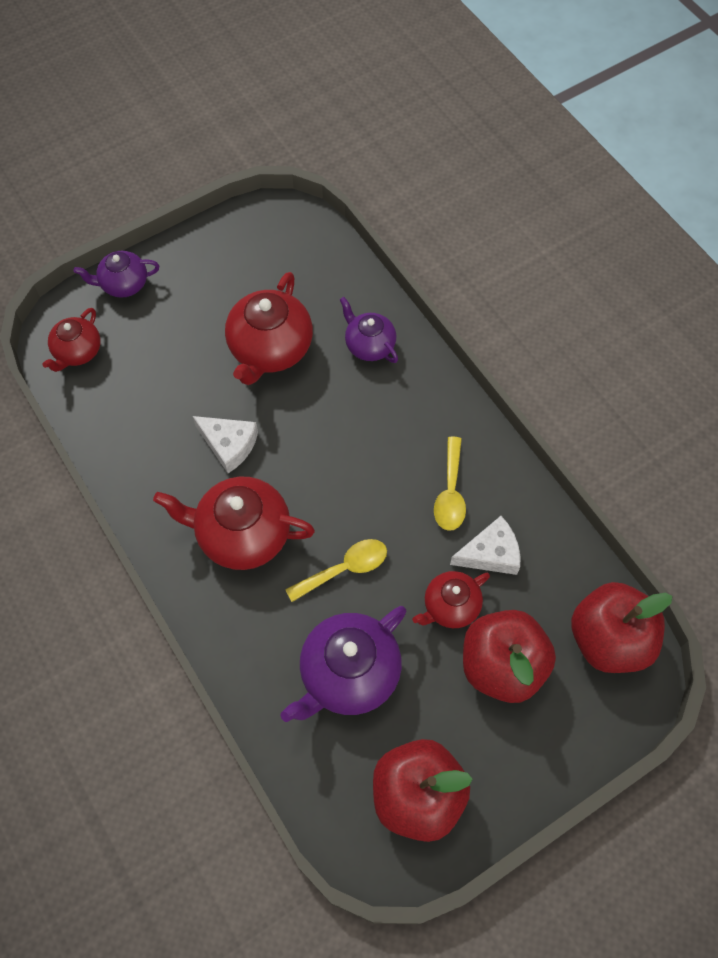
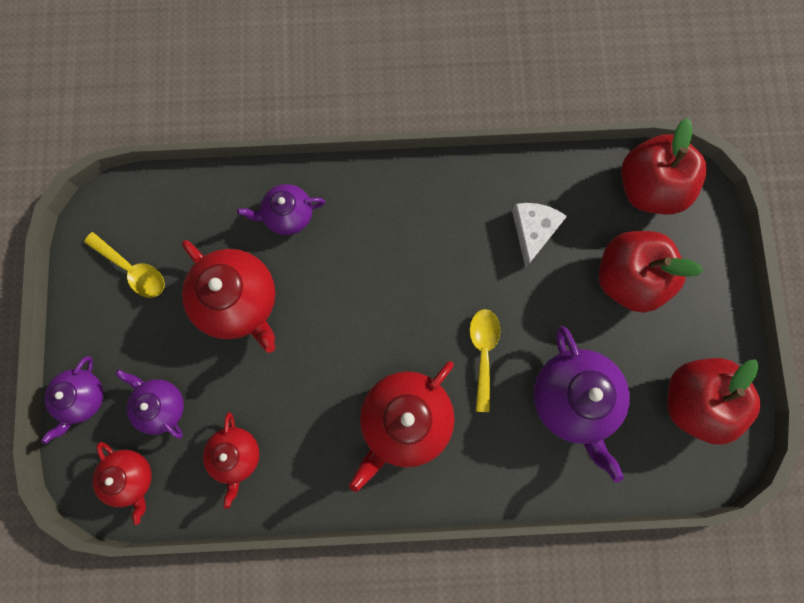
camera: 60 degrees left, 15 degrees up
white cheese [193,416,258,473] -> none
red teapot [412,571,490,628] -> red teapot moved to [203,412,259,509]
yellow spoon [434,436,466,531] -> yellow spoon moved to [84,232,165,297]
none -> purple teapot [115,369,184,439]

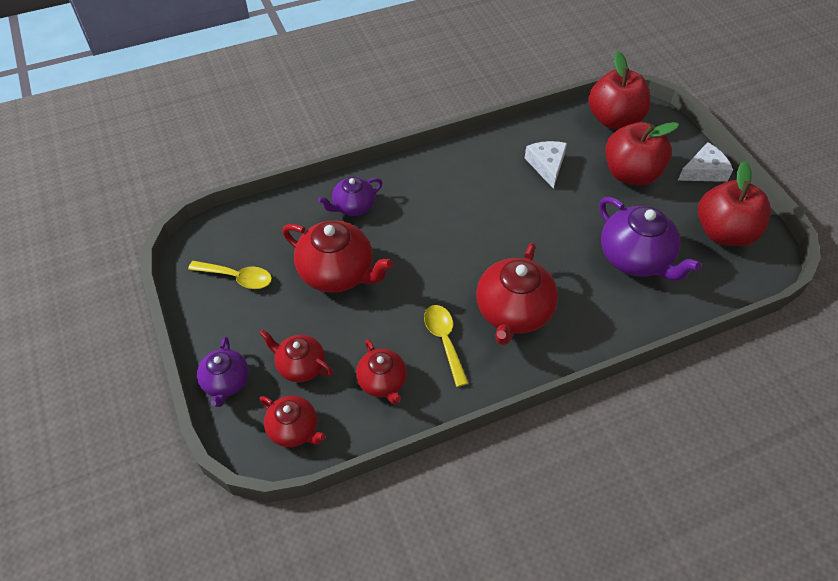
camera: 20 degrees left, 25 degrees down
purple teapot [115,369,184,439] -> red teapot [259,330,333,382]
yellow spoon [470,309,500,412] -> yellow spoon moved to [424,305,469,387]
none -> white cheese [678,142,733,182]

